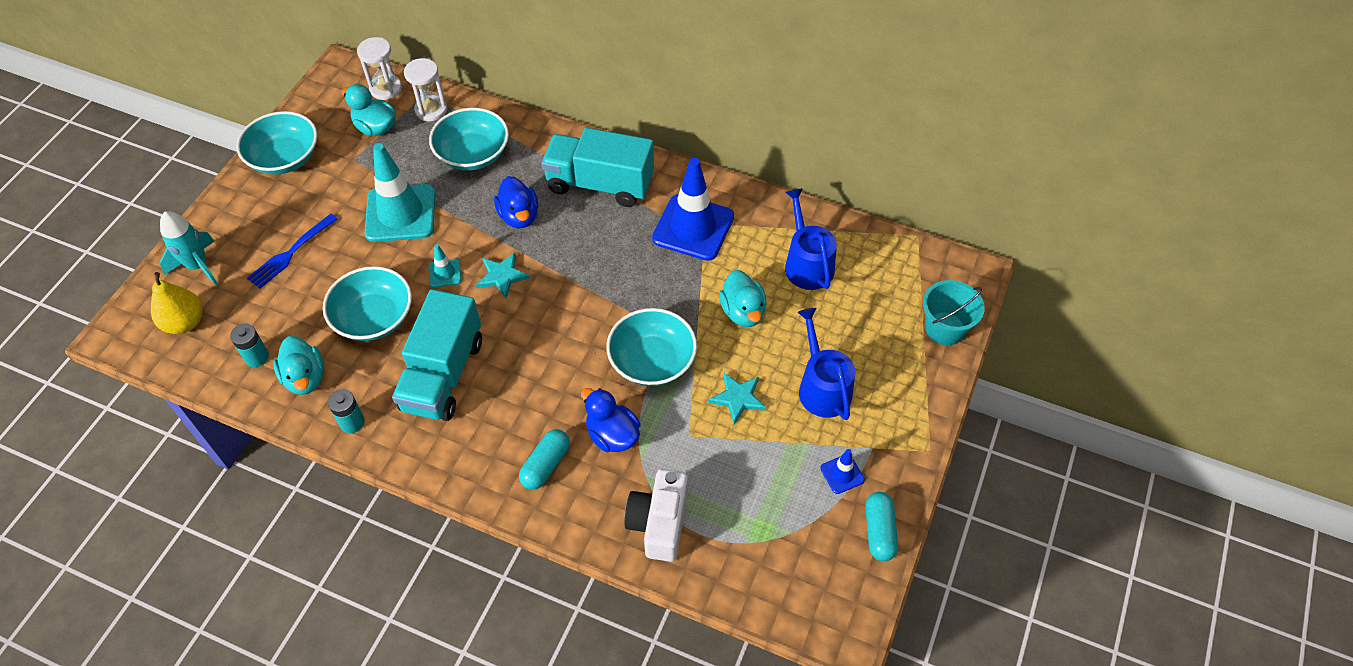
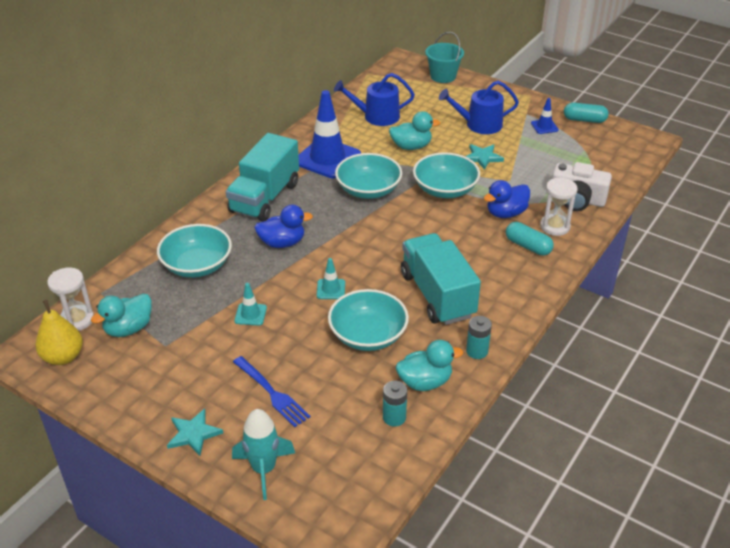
camera: 80 degrees left, 15 degrees down
yellow pear [151,272,203,334] -> yellow pear moved to [35,300,83,365]
turquoise bowl [236,111,317,175] -> turquoise bowl moved to [335,153,402,199]
turquoise traffic cone [365,143,435,242] -> turquoise traffic cone [234,283,267,326], size x0.45
turquoise truck [392,289,482,421] -> turquoise truck turned 135 degrees counterclockwise [401,233,481,325]
white hourglass [404,58,447,121] -> white hourglass moved to [540,177,578,236]
turquoise star [476,253,530,298] -> turquoise star moved to [167,409,223,456]

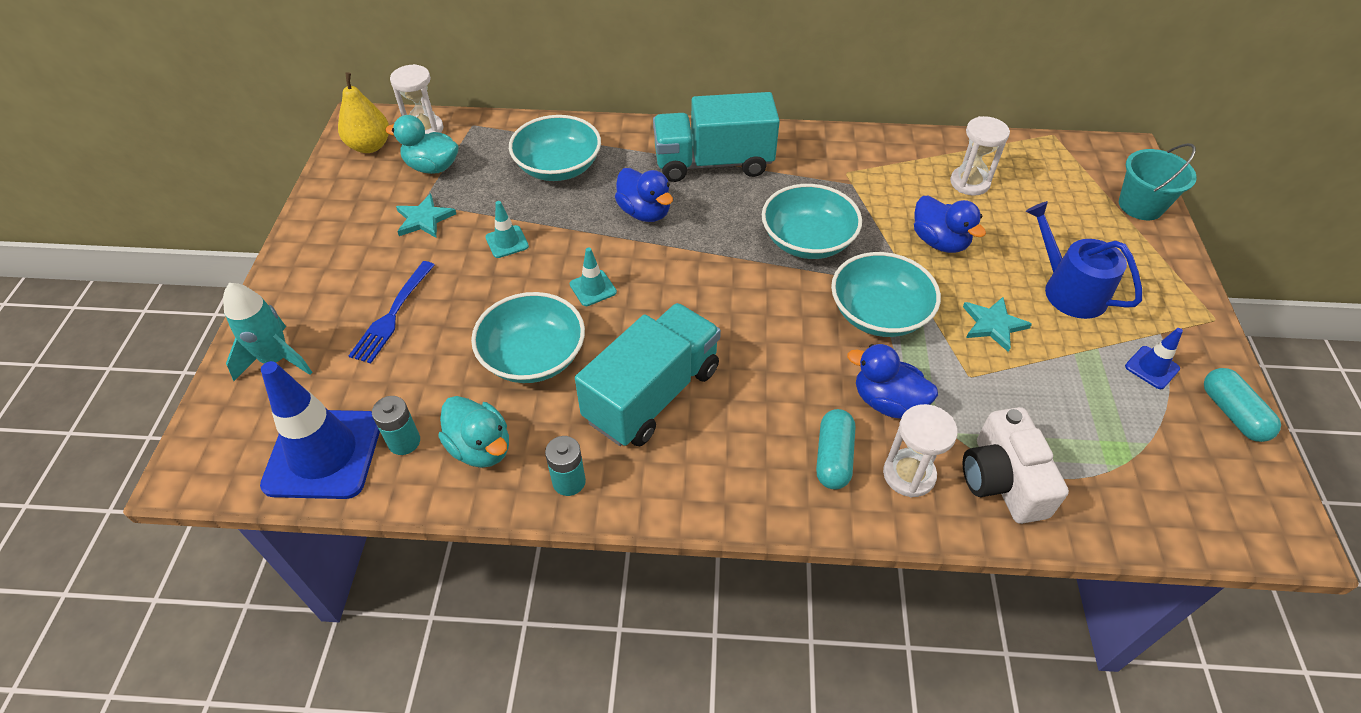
camera: 60 degrees right, 10 degrees up
turquoise star [167,409,223,456] -> turquoise star moved to [396,193,456,238]
blue traffic cone [299,90,361,178] -> blue traffic cone moved to [260,361,380,499]
blue watering can [334,73,415,126] -> white hourglass [950,116,1010,196]
turquoise duck [389,111,441,150] -> blue duck [914,196,986,253]

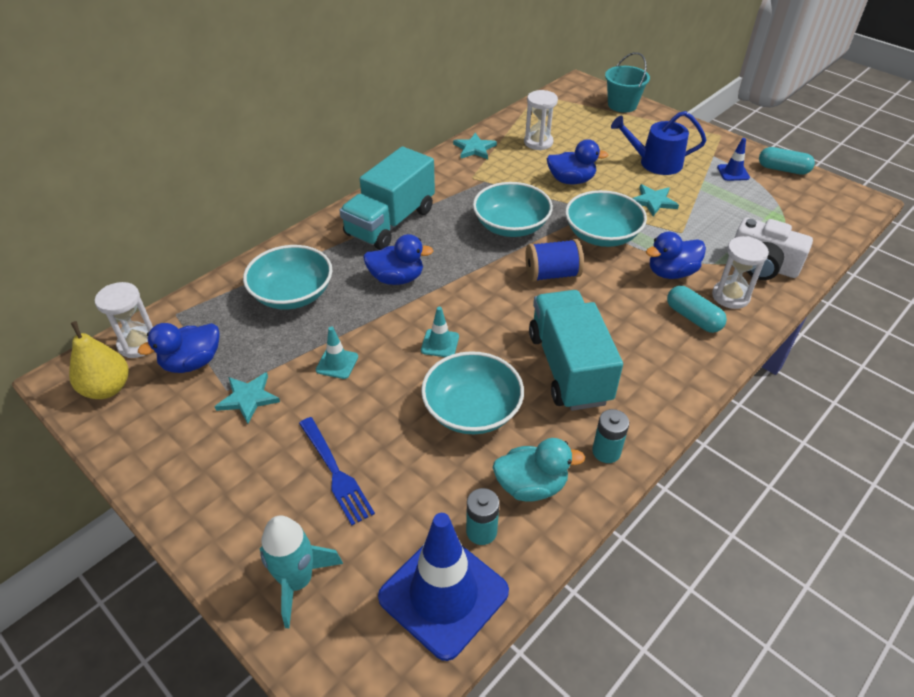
camera: 50 degrees left, 5 degrees down
turquoise duck [385,115,459,174] -> blue duck [138,323,219,373]
none -> turquoise star [453,133,497,159]
none -> blue spool [525,239,584,282]

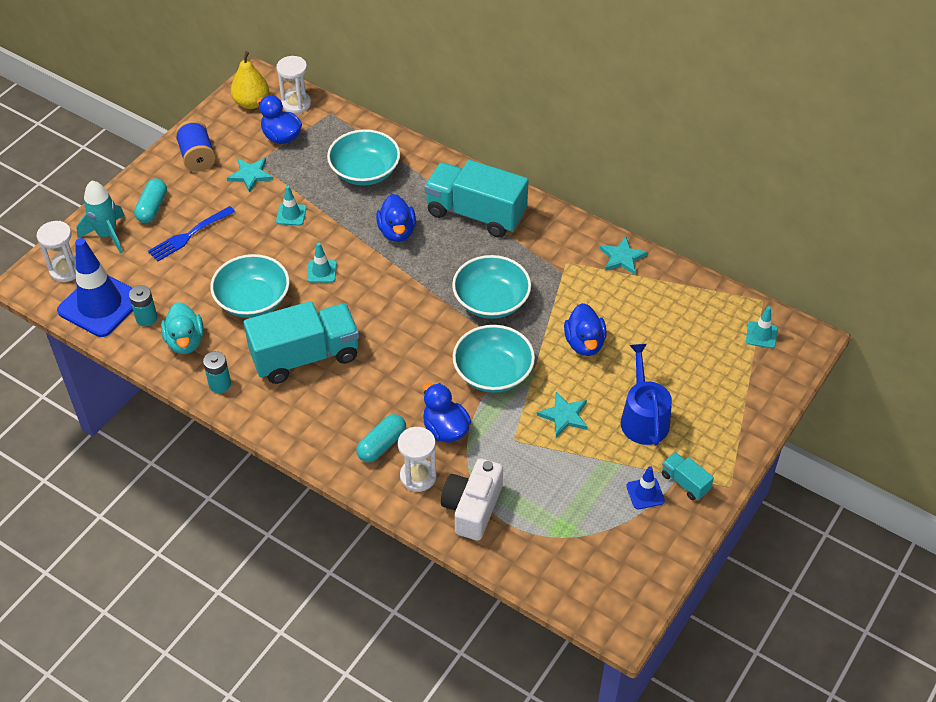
camera: 80 degrees right, 5 degrees up
white hourglass [524,90,558,150] -> white hourglass moved to [37,221,76,282]
blue spool [525,239,584,282] -> blue spool moved to [175,120,216,172]
turquoise bucket [605,52,650,113] -> none
turquoise capsule [759,147,815,175] -> turquoise capsule moved to [134,179,167,223]
none -> turquoise truck [662,452,714,500]
none -> turquoise traffic cone [746,306,778,348]

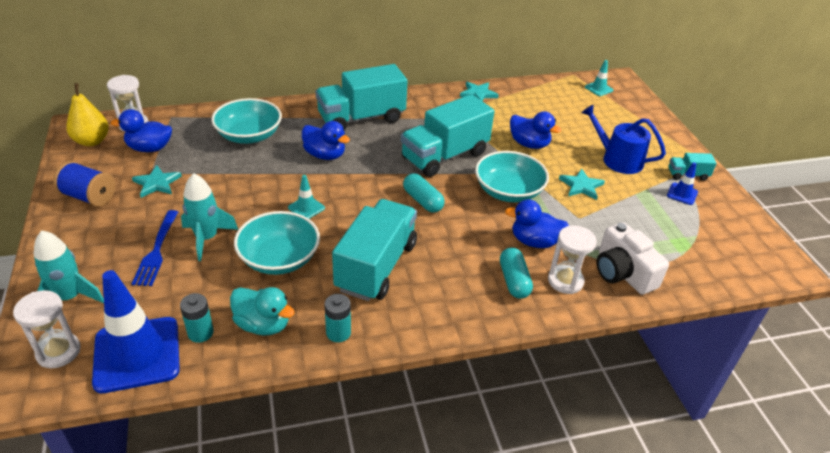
camera: 50 degrees left, 10 degrees down
turquoise capsule [134,179,167,223] -> turquoise capsule moved to [403,173,445,213]
turquoise traffic cone [276,186,307,226] -> none
turquoise bowl [452,255,531,319] -> turquoise truck [401,94,494,177]
none -> turquoise rocket [181,173,238,261]

